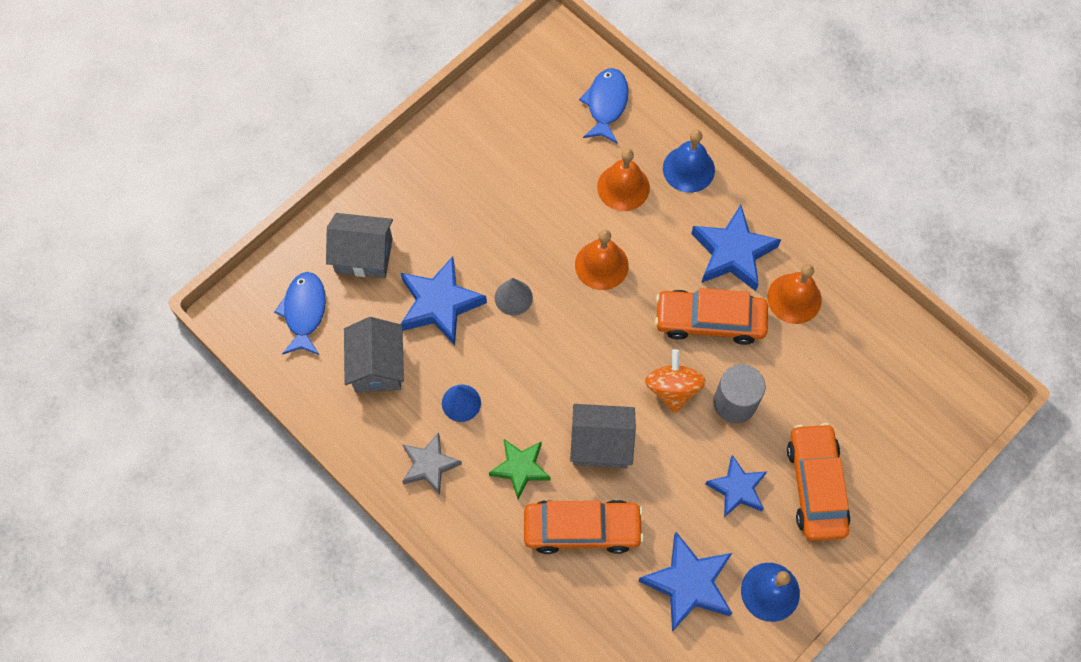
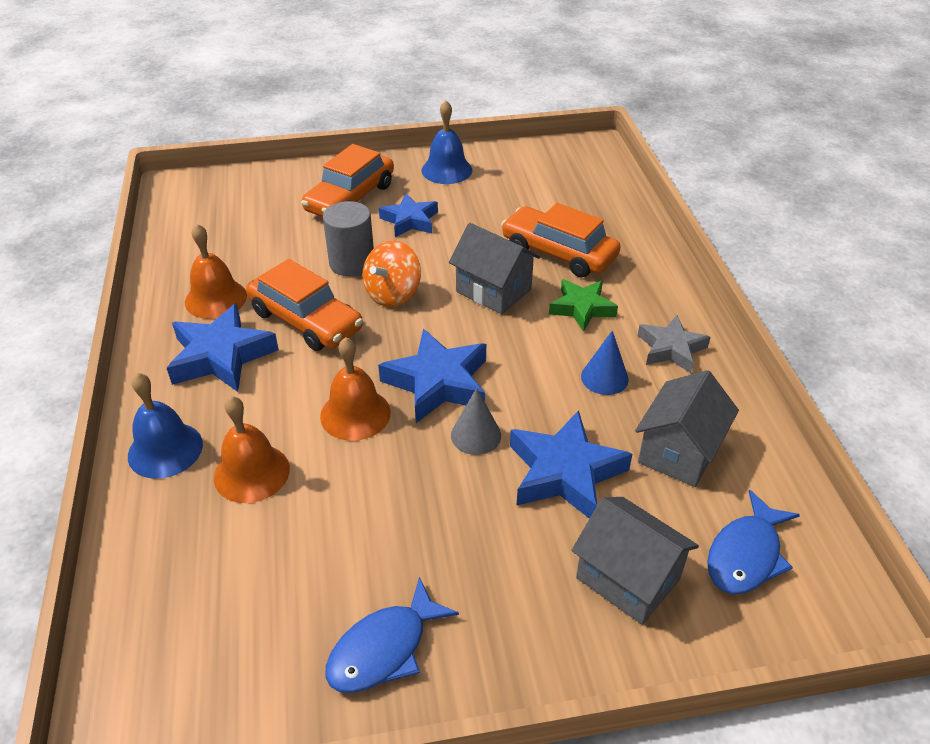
camera: 145 degrees left, 25 degrees down
blue fish [579,68,629,143] -> blue fish moved to [325,577,459,693]
blue star [638,532,732,632] -> blue star moved to [378,329,486,423]

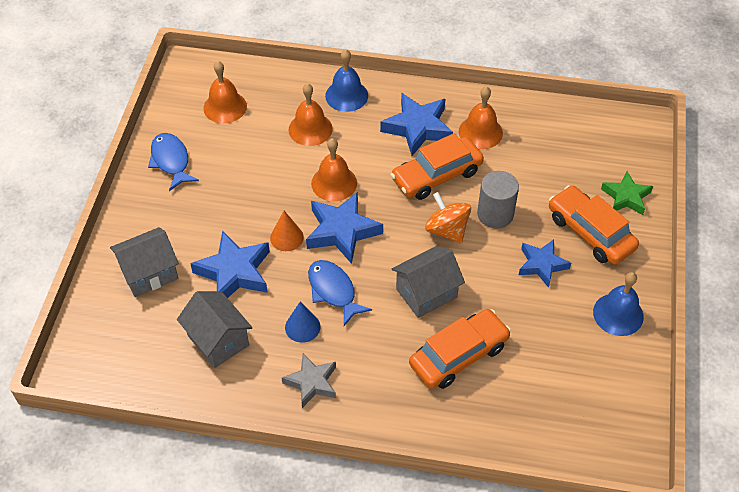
camera: 110 degrees right, 10 degrees up
grey cone [451,388,501,455] -> orange cone [270,211,304,251]
green star [549,279,618,332] -> green star moved to [601,171,653,215]
blue fish [707,490,800,594] -> blue fish moved to [308,260,372,326]
none -> orange bell [203,61,247,123]

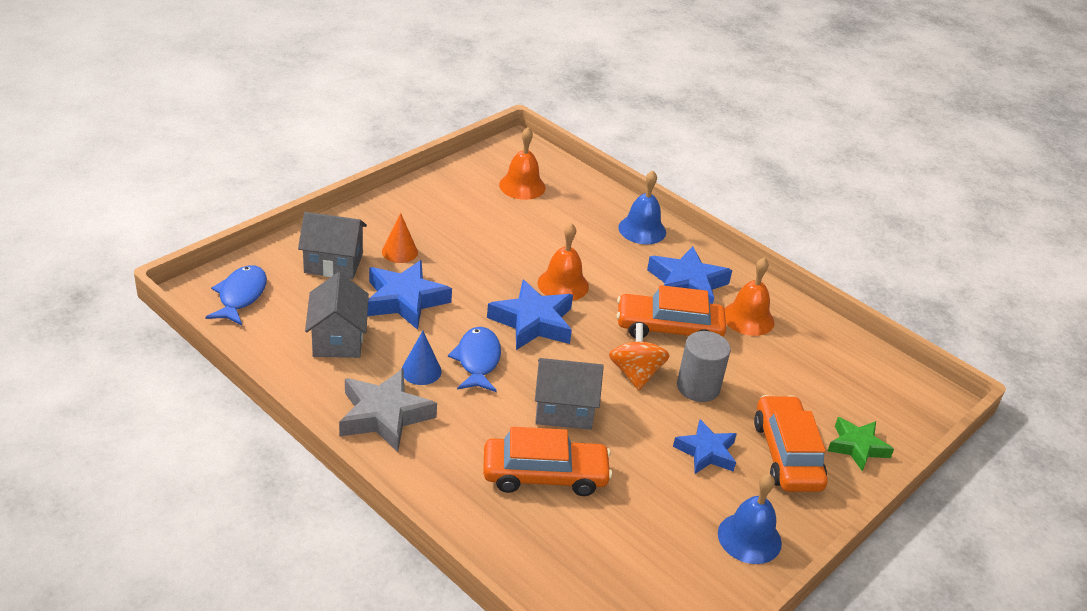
camera: 30 degrees right, 15 degrees down
blue fish [148,133,199,191] -> blue fish moved to [205,265,267,325]
orange cone [270,211,304,251] -> orange cone moved to [382,213,418,263]
grey star [282,353,336,408] -> grey star [339,369,437,452], size x1.52
orange bell [289,83,333,146] -> none

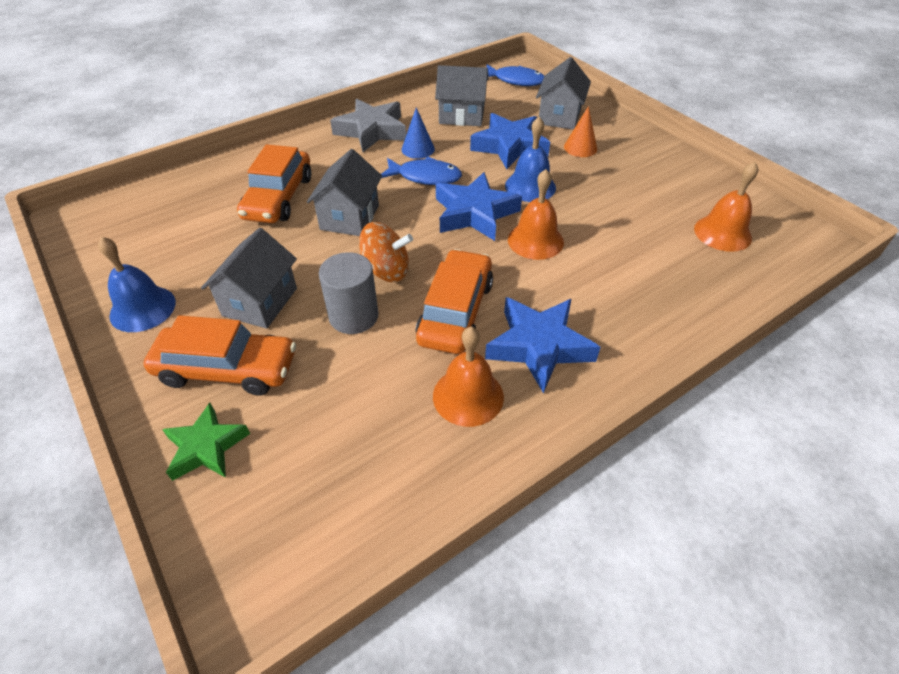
camera: 105 degrees right, 10 degrees up
blue bell [618,170,666,244] -> blue bell moved to [505,117,556,202]
blue star [673,419,737,474] -> grey house [201,228,297,329]

